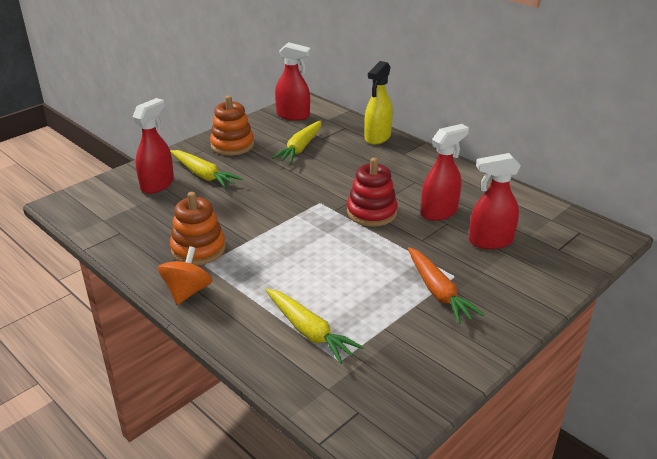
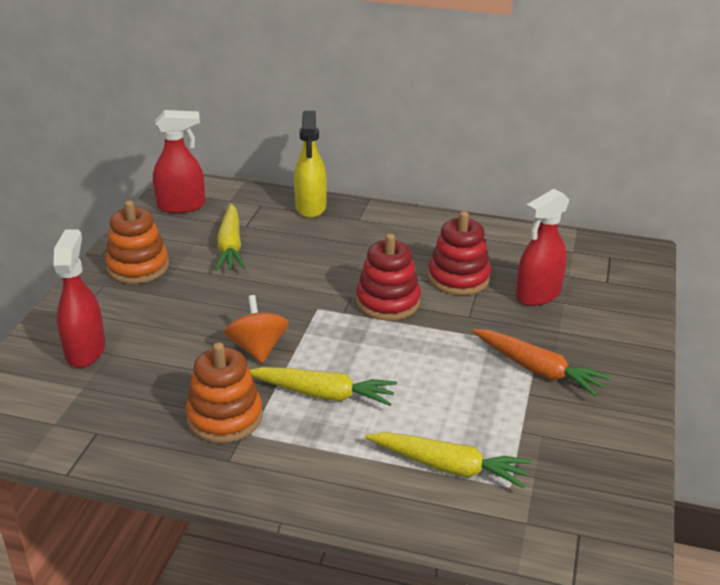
camera: 30 degrees left, 0 degrees up
orange spinning top [158,246,213,305] -> orange spinning top moved to [224,295,289,363]
yellow carrot [170,150,242,188] -> yellow carrot moved to [250,367,397,406]
red spray bottle [421,124,469,221] -> red stacking toy [428,211,491,295]

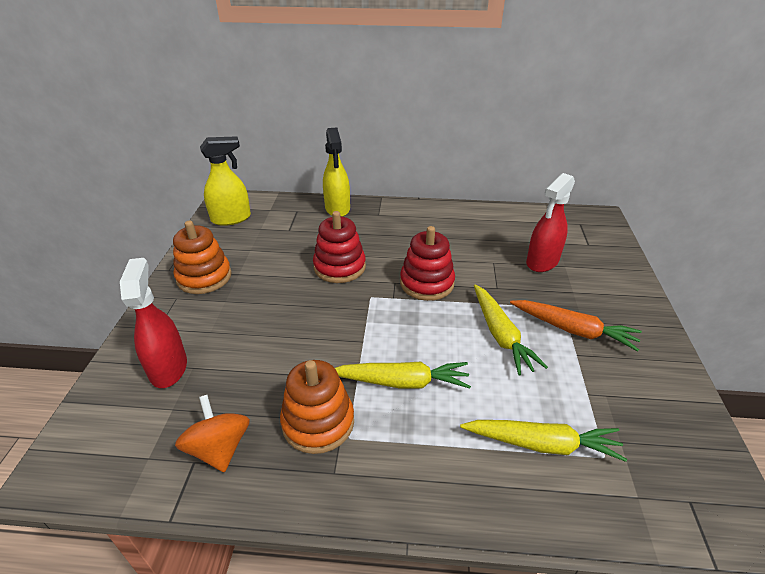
camera: 10 degrees left, 5 degrees up
red spray bottle [153,110,205,213] -> yellow spray bottle [200,136,251,226]
yellow carrot [215,204,246,271] -> yellow carrot moved to [474,284,548,376]
orange spinning top [224,295,289,363] -> orange spinning top moved to [175,395,250,472]
red stacking toy [428,211,491,295] -> red stacking toy moved to [313,211,366,283]

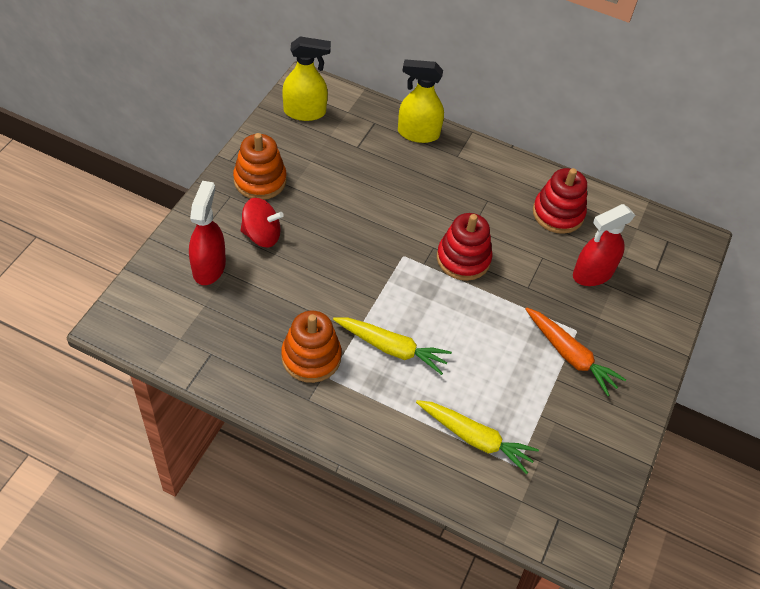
camera: 15 degrees right, 15 degrees up
orange spinning top [175,395,250,472] -> none
red stacking toy [313,211,366,283] -> red stacking toy moved to [533,168,587,234]
yellow spray bottle [323,127,350,217] -> yellow spray bottle turned 90 degrees clockwise [398,59,444,143]
yellow carrot [474,284,548,376] -> none
none -> red spinning top [240,198,284,248]

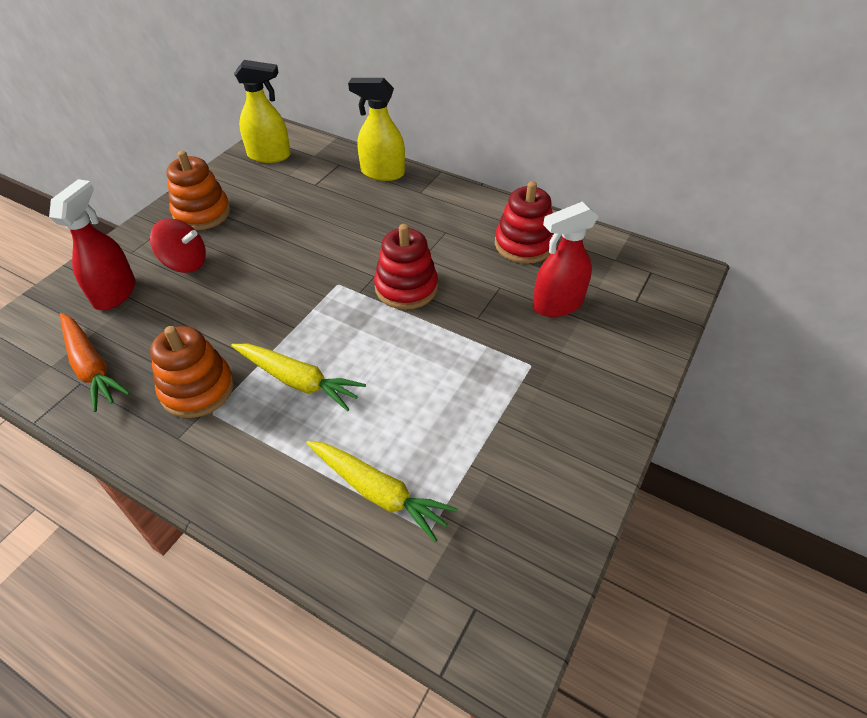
camera: 10 degrees right, 5 degrees down
orange carrot [525,308,626,396] -> orange carrot moved to [60,313,130,412]

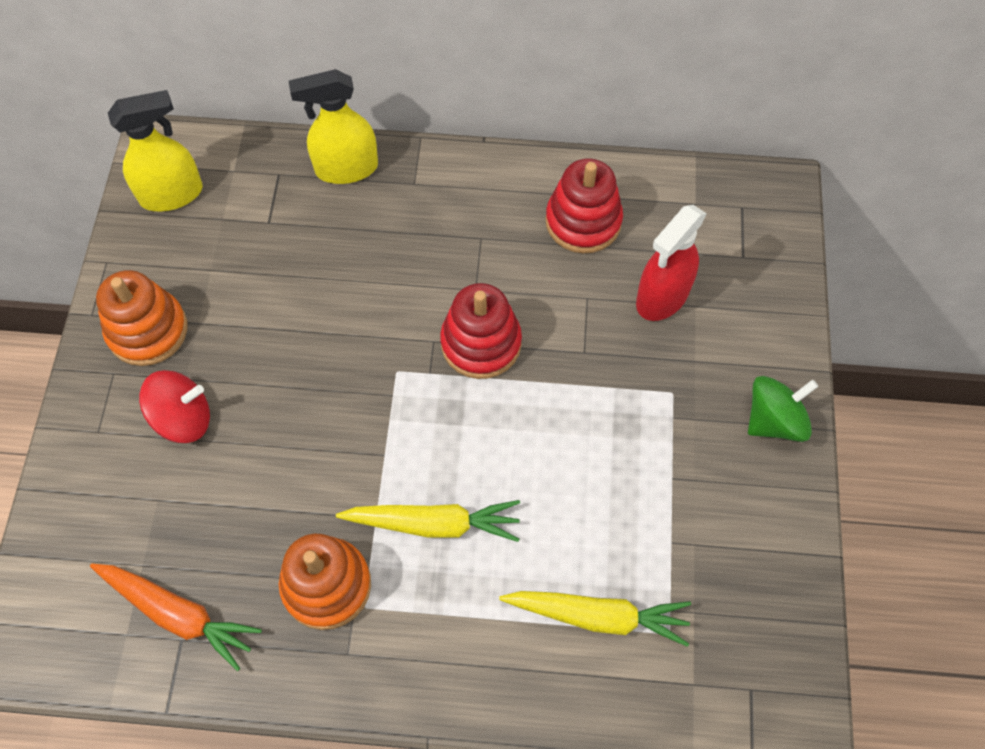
camera: 25 degrees left, 15 degrees up
red spray bottle [49,179,135,310] -> none
none -> green spinning top [748,376,818,442]

